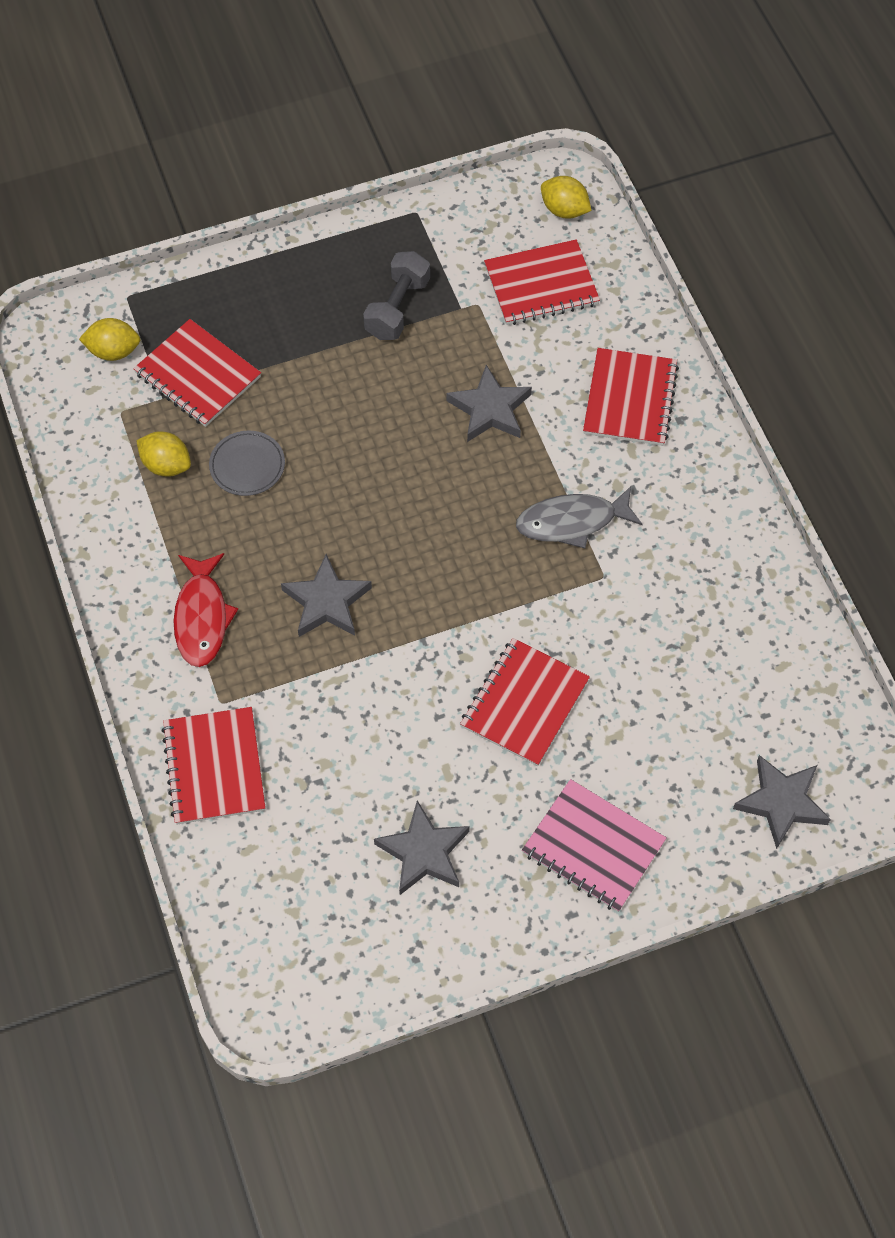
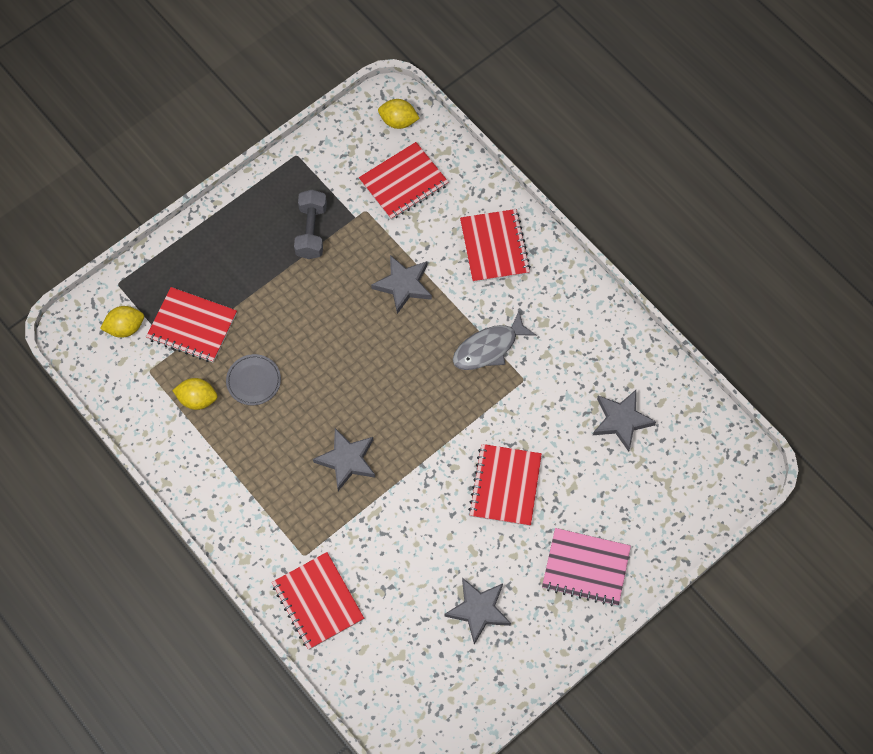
camera: 20 degrees left, 5 degrees up
red fish [174,553,238,667] -> none
grey star [733,755,831,849] -> grey star moved to [593,390,656,452]

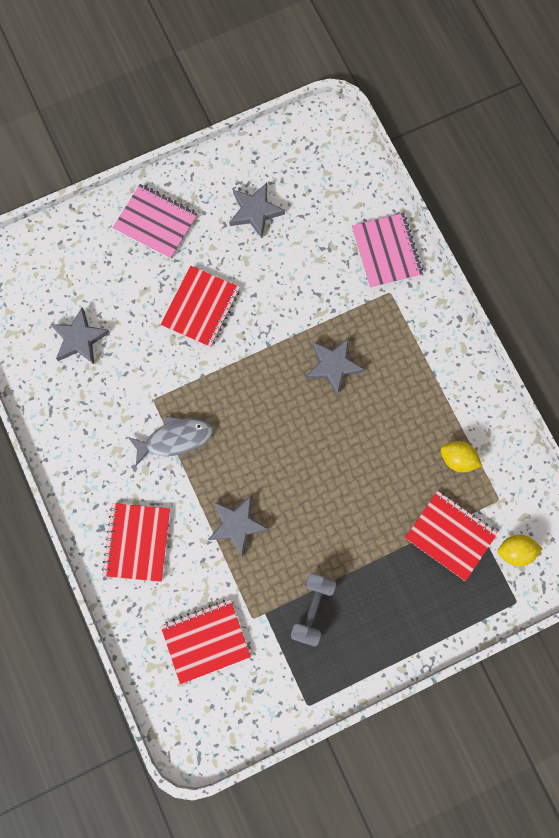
camera: 165 degrees left, 10 degrees up
grey plate [226,354,281,405] -> none
red notebook [272,552,364,650] -> pink notebook [352,213,423,288]
yellow lemon [378,99,420,129] -> none

